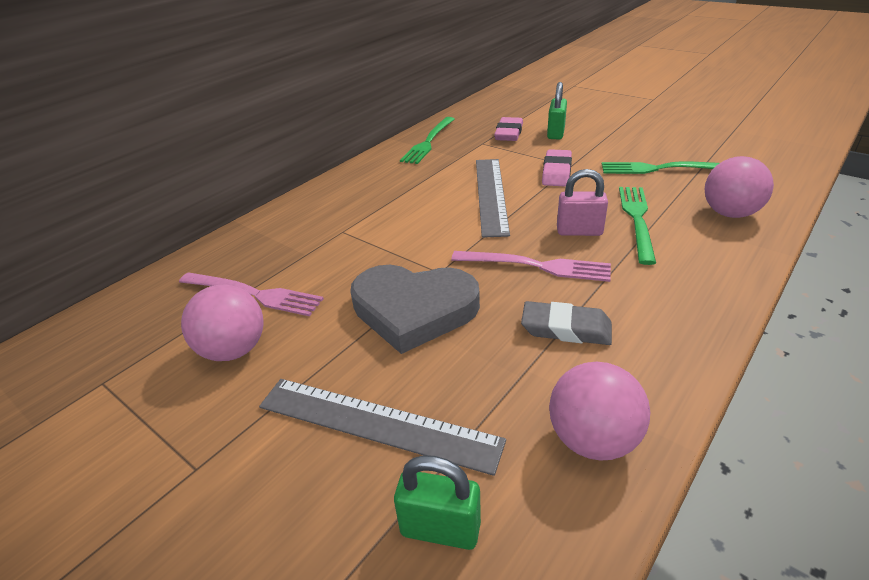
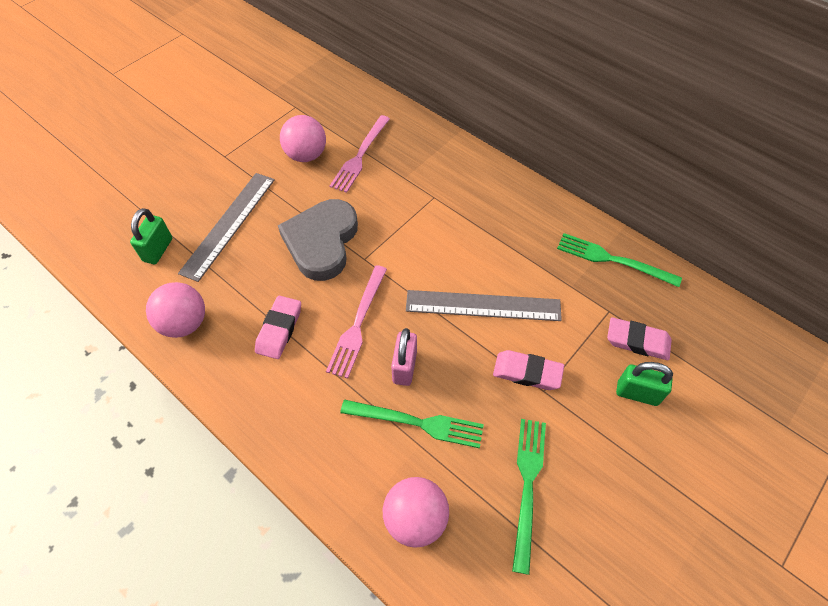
camera: 90 degrees right, 20 degrees up
grey eraser [521,301,612,345] -> pink eraser [255,296,301,359]

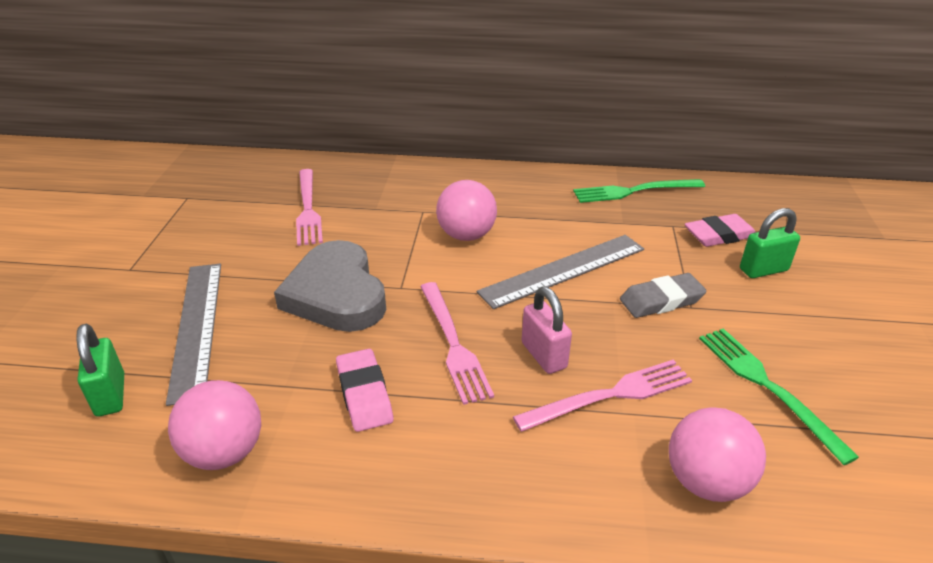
camera: 35 degrees left, 20 degrees down
pink ball [280,115,326,162] -> pink ball moved to [436,180,497,241]
green fork [340,399,484,448] -> pink fork [513,360,692,432]
pink eraser [493,350,564,390] -> grey eraser [620,273,706,318]

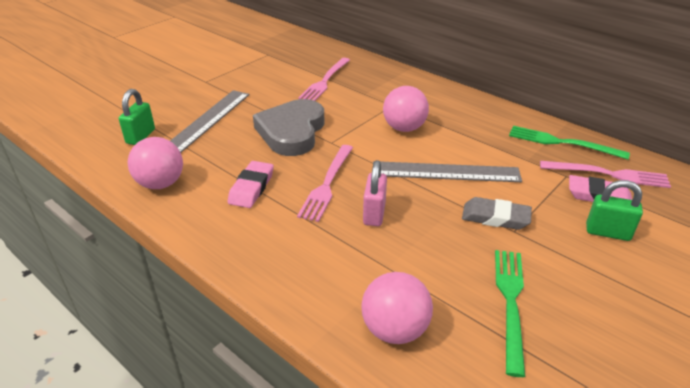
camera: 35 degrees right, 0 degrees up
pink fork [513,360,692,432] -> pink fork moved to [540,161,671,188]

